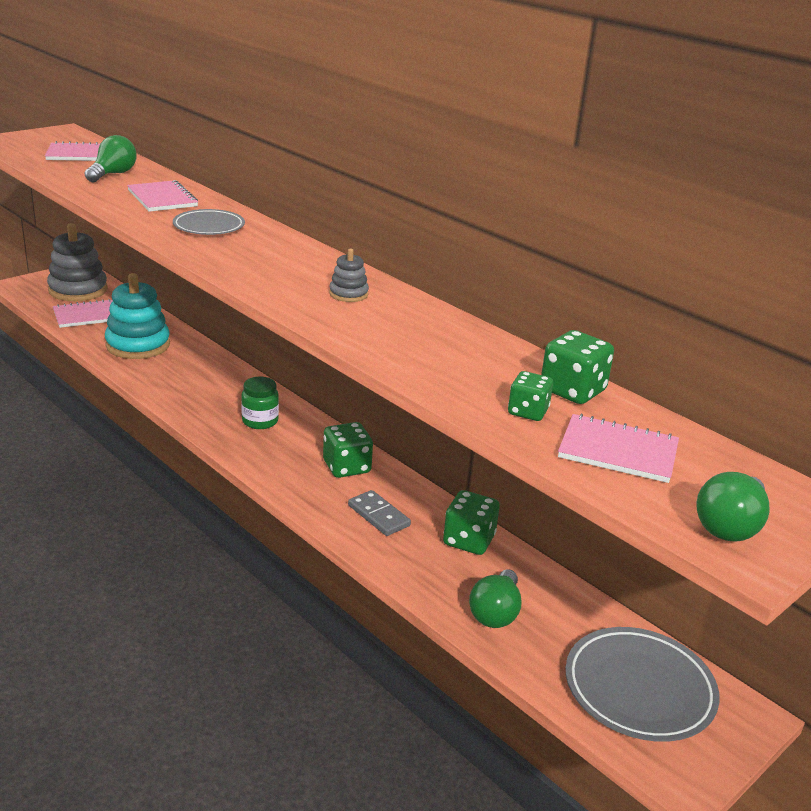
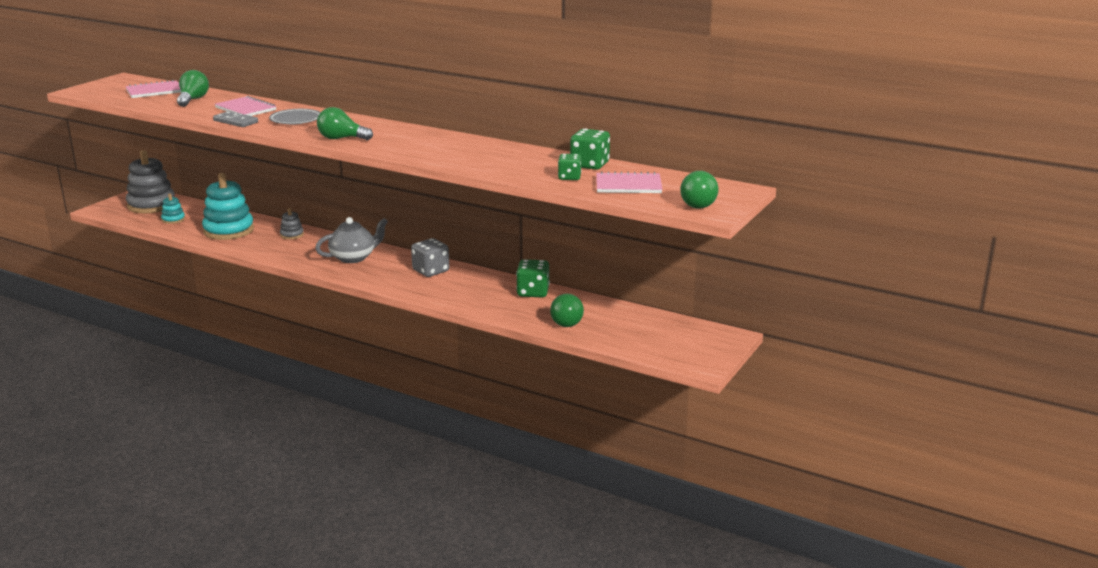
camera: 15 degrees left, 5 degrees down
pink notebook [53,299,113,328] -> turquoise stacking toy [161,194,185,224]
green jar [241,377,279,429] -> grey teapot [315,217,388,263]
green dice [323,422,373,478] -> grey dice [411,238,449,277]
grey stacking toy [329,248,369,302] -> grey stacking toy moved to [280,208,304,239]
grey domino [348,490,411,536] -> grey domino moved to [213,111,258,127]
grey plate [565,627,719,742] -> none
none -> green light bulb [317,107,373,140]

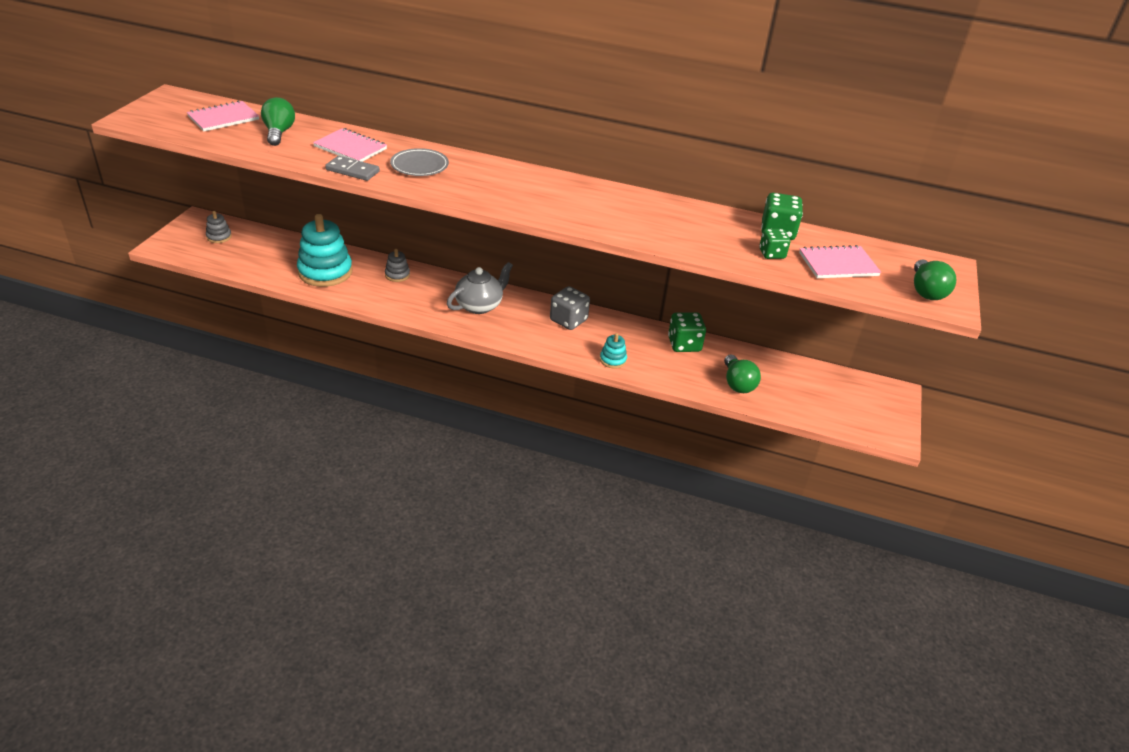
camera: 15 degrees left, 15 degrees up
grey stacking toy [126,150,175,213] -> grey stacking toy [206,211,232,243], size x0.47
turquoise stacking toy [161,194,185,224] -> turquoise stacking toy moved to [600,333,627,369]
green light bulb [317,107,373,140] -> none

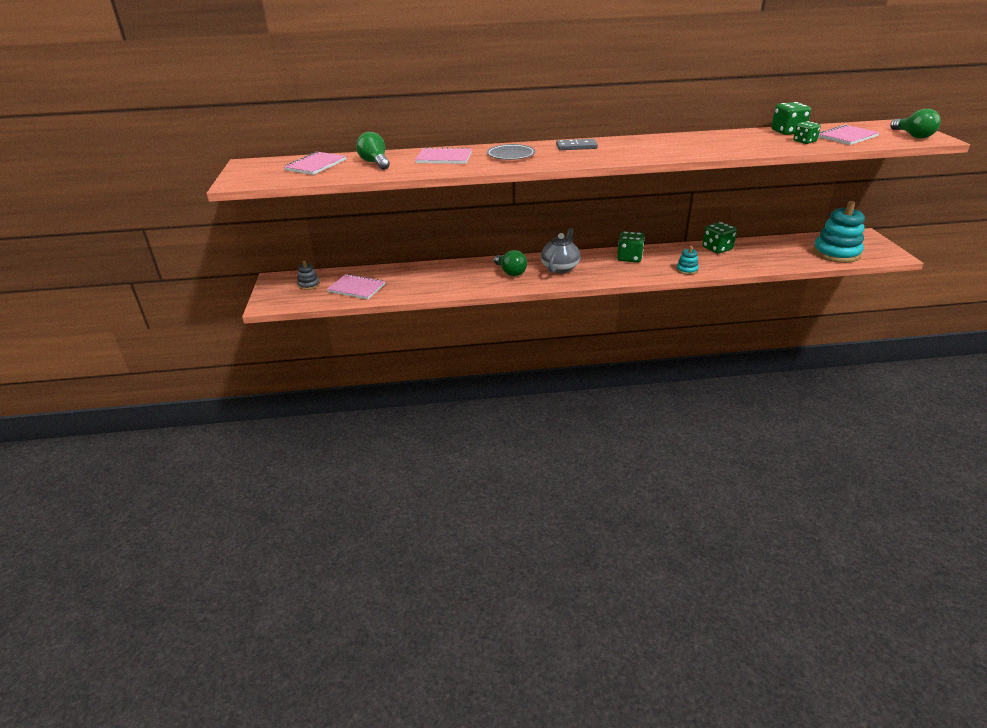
camera: 20 degrees left, 5 degrees down
turquoise stacking toy [297,214,352,287] -> turquoise stacking toy moved to [813,201,865,263]
grey domino [325,156,380,181] -> grey domino moved to [556,139,598,150]
grey stacking toy [385,249,410,282] -> none
grey dice [550,286,590,330] -> green dice [617,231,645,263]
green light bulb [724,354,761,393] -> green light bulb moved to [494,250,527,276]
none -> pink notebook [327,274,385,299]

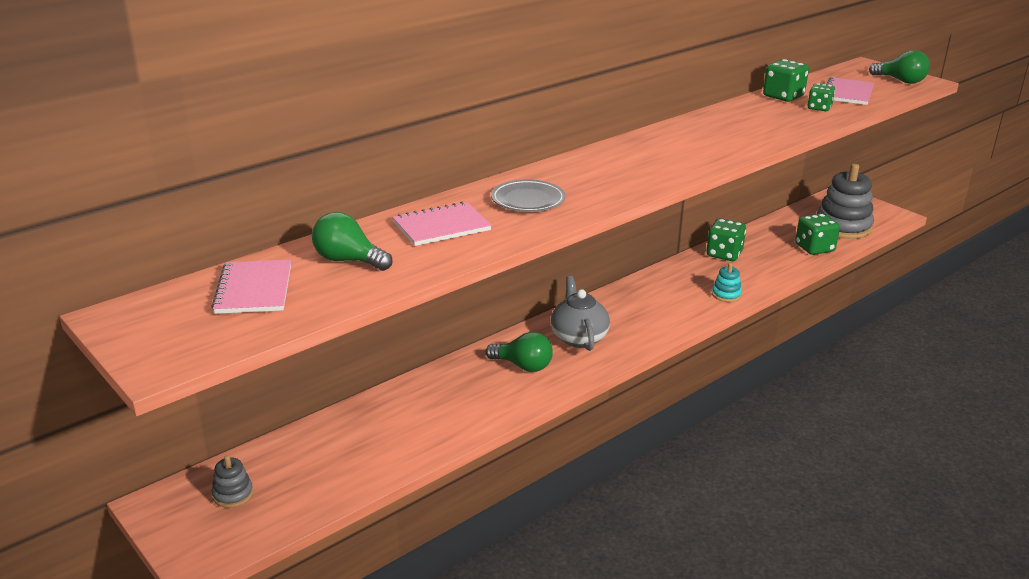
camera: 35 degrees left, 5 degrees down
pink notebook [327,274,385,299] -> none
grey domino [556,139,598,150] -> none
green dice [617,231,645,263] -> green dice moved to [795,213,840,255]
turquoise stacking toy [813,201,865,263] -> grey stacking toy [817,164,874,239]

